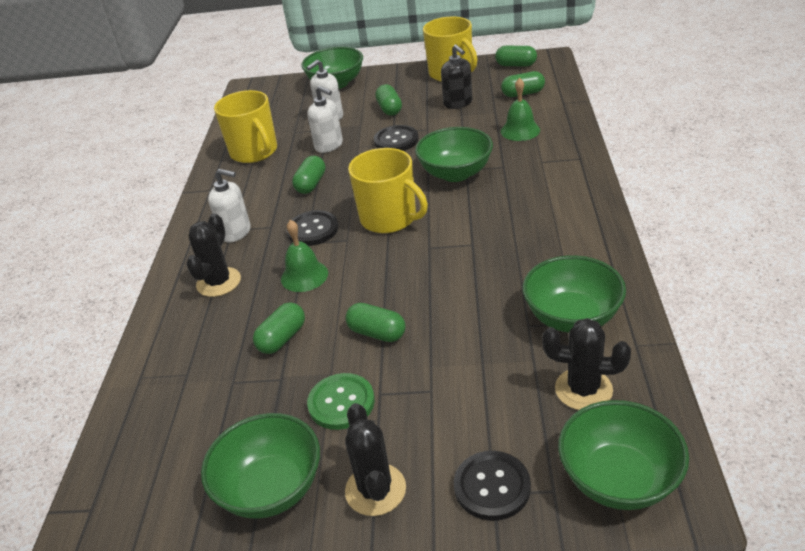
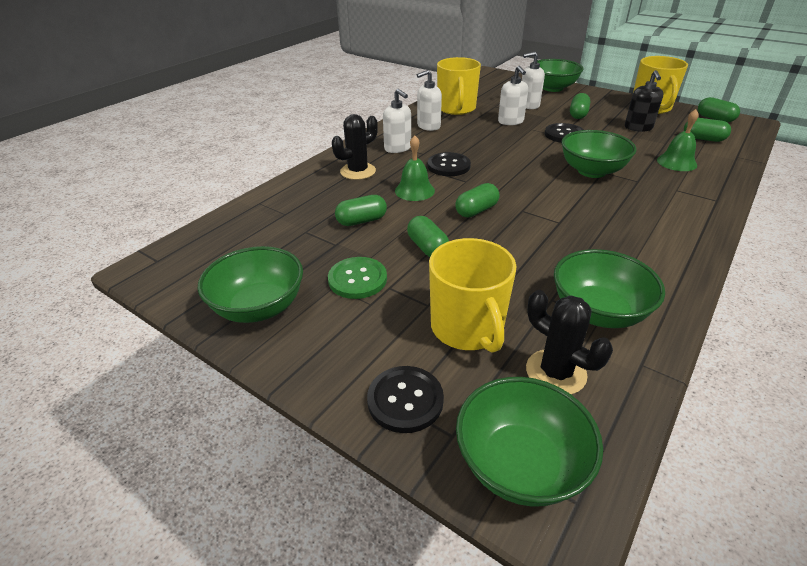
camera: 30 degrees right, 0 degrees up
green capsule [292,156,326,194] -> green capsule moved to [455,183,499,217]
black cactus [345,403,406,516] -> none
yellow mug [348,148,428,233] -> yellow mug moved to [429,238,517,353]
none -> white soap dispenser [417,70,442,131]

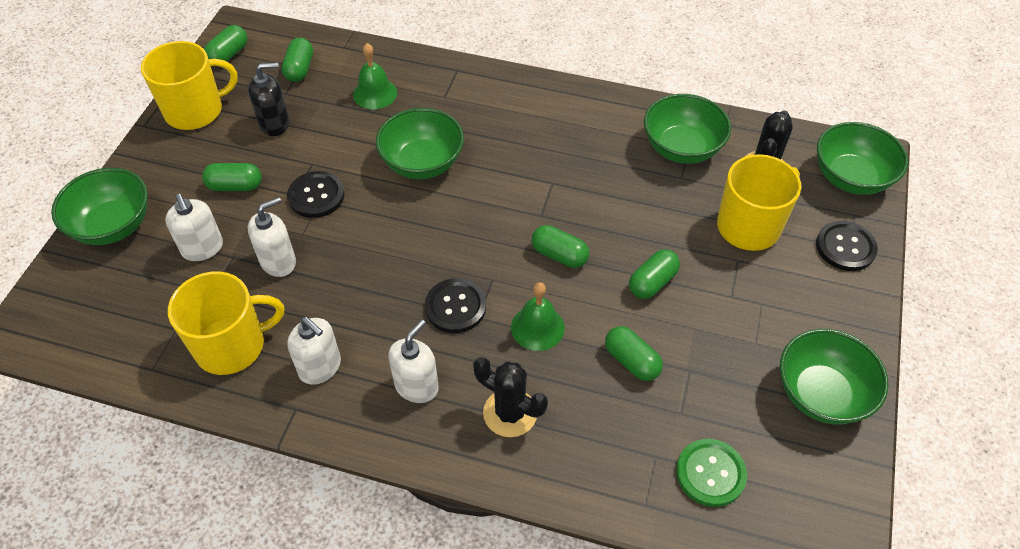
camera: 110 degrees left, 15 degrees up
green button [328,257,387,299] -> green button moved to [676,439,747,507]

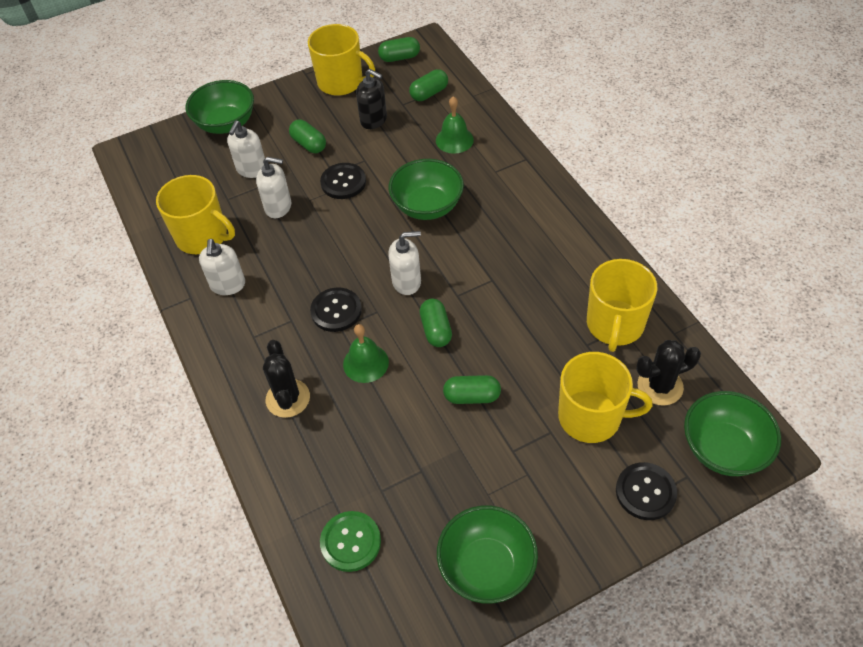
camera: 50 degrees right, 0 degrees up
white soap dispenser [389,319,439,403] -> white soap dispenser moved to [388,231,421,295]
green capsule [605,326,663,381] -> none
green bowl [644,94,731,164] -> yellow mug [587,259,657,352]

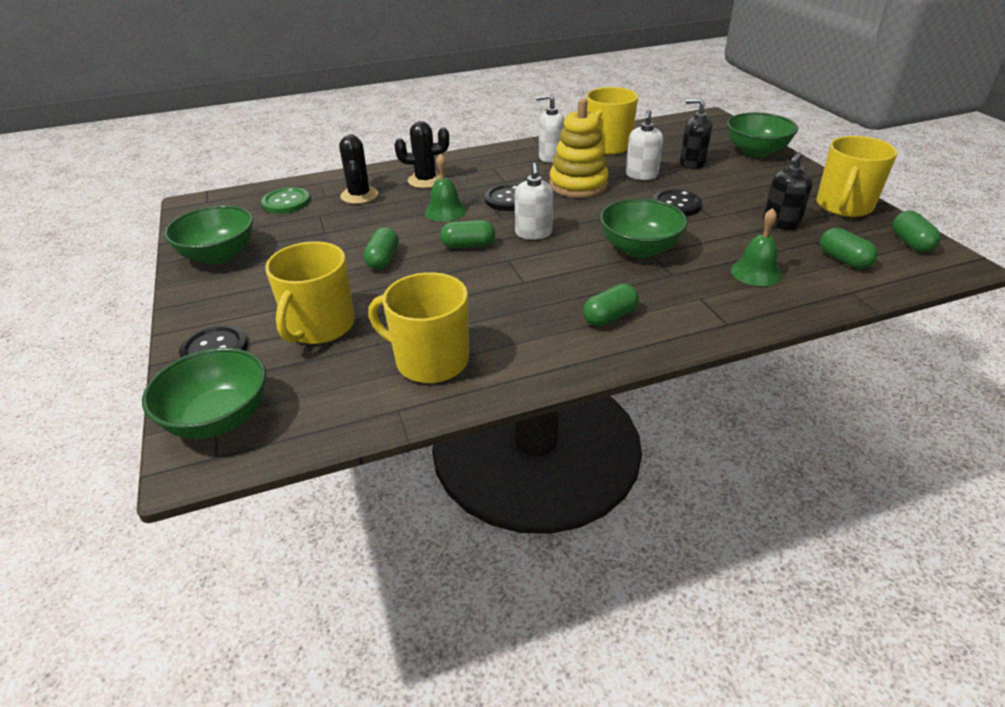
camera: 95 degrees right, 15 degrees down
white soap dispenser [227,121,265,178] -> black soap dispenser [680,99,712,169]
green capsule [289,120,326,153] -> green capsule moved to [583,284,639,327]
black cactus [636,340,701,406] -> black cactus moved to [339,134,379,204]
none -> yellow stacking toy [549,98,609,198]

